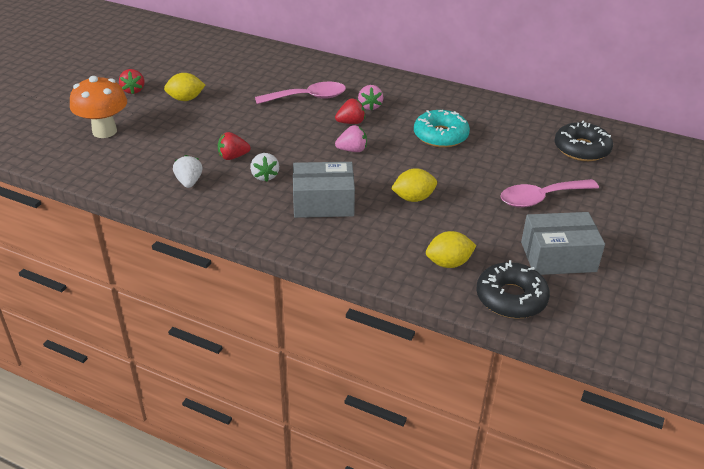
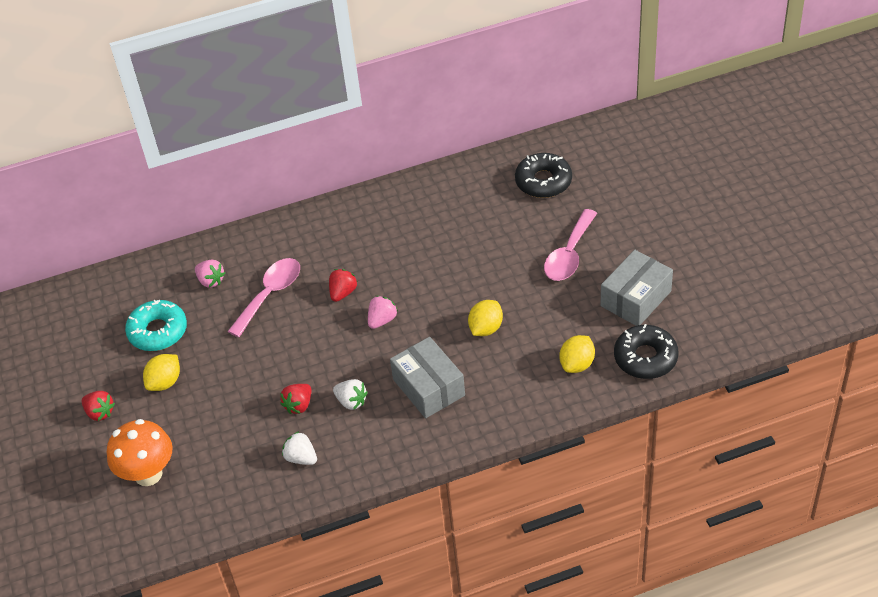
camera: 40 degrees left, 10 degrees up
grey box [293,162,355,218] -> grey box turned 75 degrees counterclockwise [390,337,465,418]
pink strawberry [358,85,383,111] -> pink strawberry moved to [195,260,225,288]
turquoise donut [414,110,470,148] -> turquoise donut moved to [125,300,187,351]

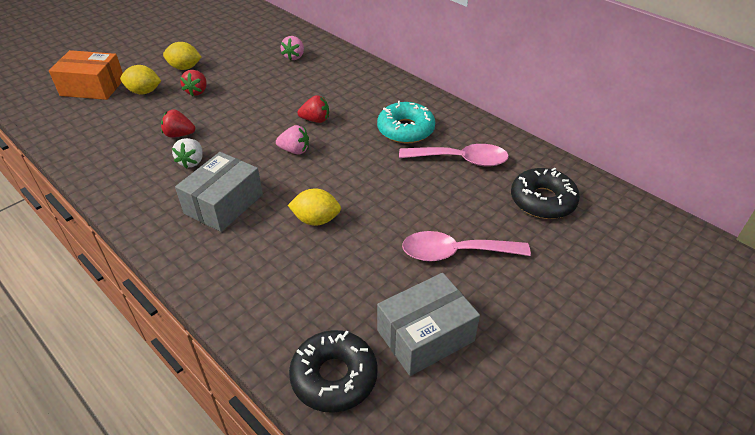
camera: 60 degrees right, 5 degrees down
red strawberry [82,391,115,421] -> red strawberry moved to [180,70,207,96]
orange mushroom [107,419,173,486] -> orange box [49,50,123,100]
turquoise donut [125,300,187,351] -> turquoise donut moved to [377,101,435,143]
pink spoon [227,258,300,337] -> pink spoon moved to [399,144,509,167]
white strawberry [282,431,317,465] -> none
yellow lemon [559,335,595,373] -> yellow lemon moved to [120,65,161,94]
grey box [600,250,673,326] -> grey box turned 45 degrees counterclockwise [377,273,480,376]

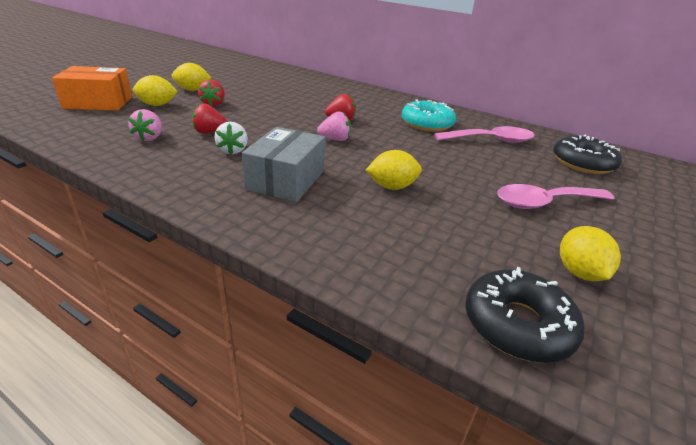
camera: 15 degrees left, 10 degrees down
pink strawberry [281,36,304,61] -> pink strawberry moved to [128,109,162,141]
grey box [377,273,480,376] -> yellow lemon [560,226,621,281]

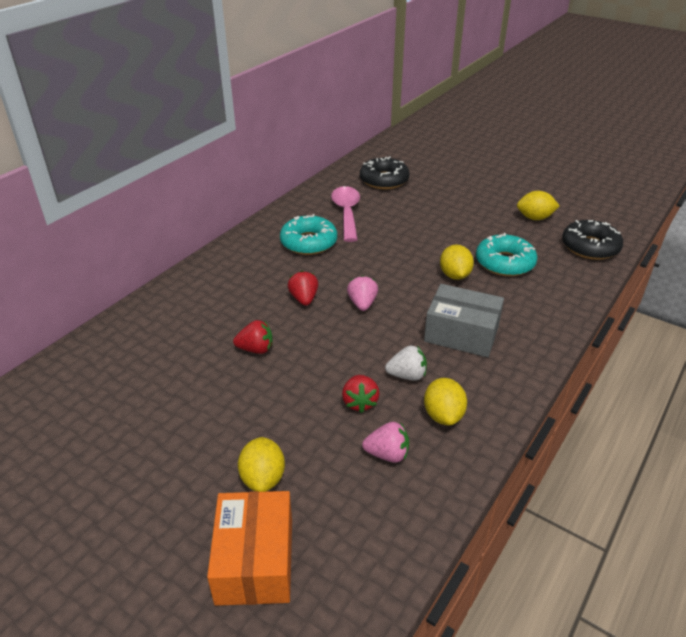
camera: 85 degrees left, 5 degrees up
yellow lemon [172,63,212,91] -> yellow lemon moved to [424,378,467,425]
red strawberry [198,80,225,106] -> red strawberry moved to [233,320,273,354]
pink spoon [497,184,615,209] -> none
none -> turquoise donut [476,233,537,276]

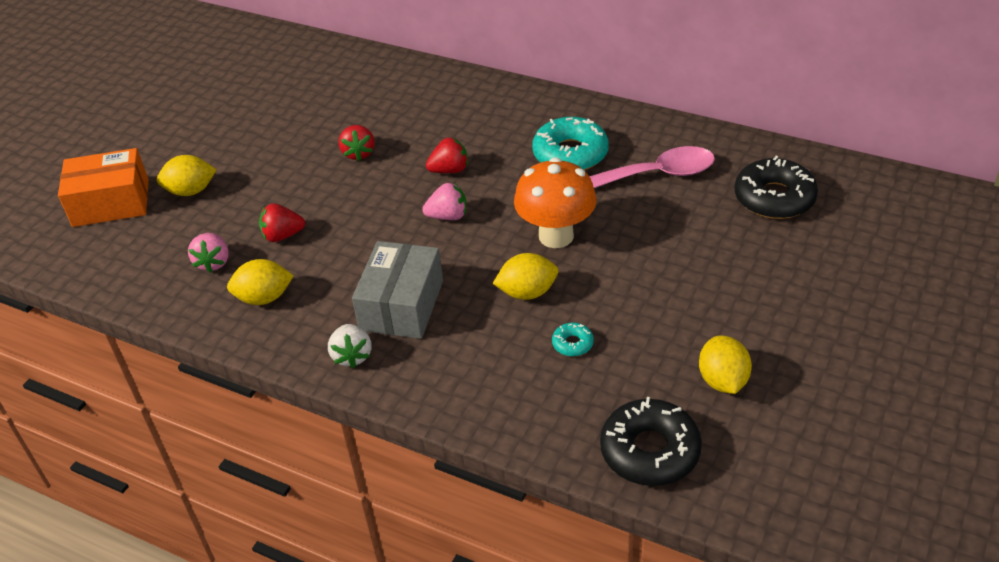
camera: 85 degrees right, 5 degrees up
white strawberry [385,345,427,381] -> white strawberry moved to [328,324,372,368]
turquoise donut [476,233,537,276] -> turquoise donut [552,323,594,356], size x0.46
none -> orange mushroom [514,157,597,248]

